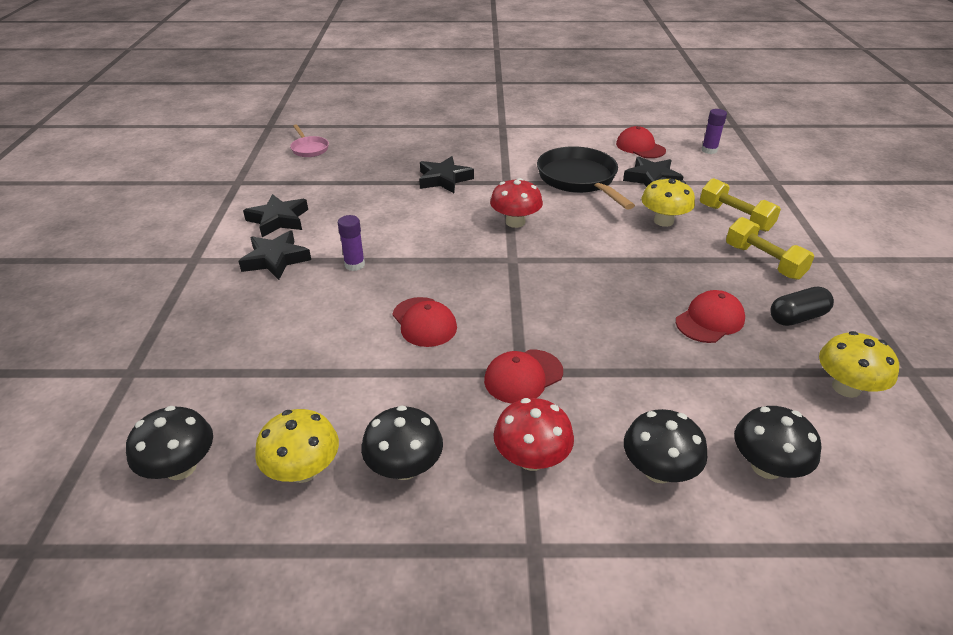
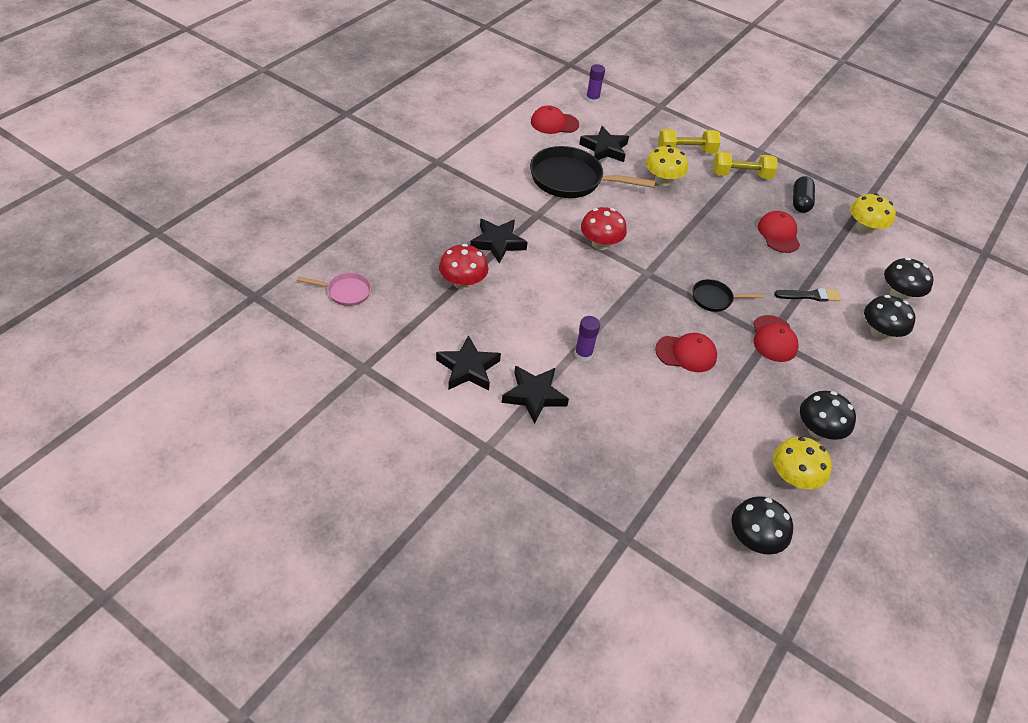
camera: 60 degrees left, 10 degrees up
red mushroom [494,398,574,471] -> red mushroom moved to [439,244,488,290]
none -> black pan [692,279,763,312]
none -> black brush [774,288,841,302]

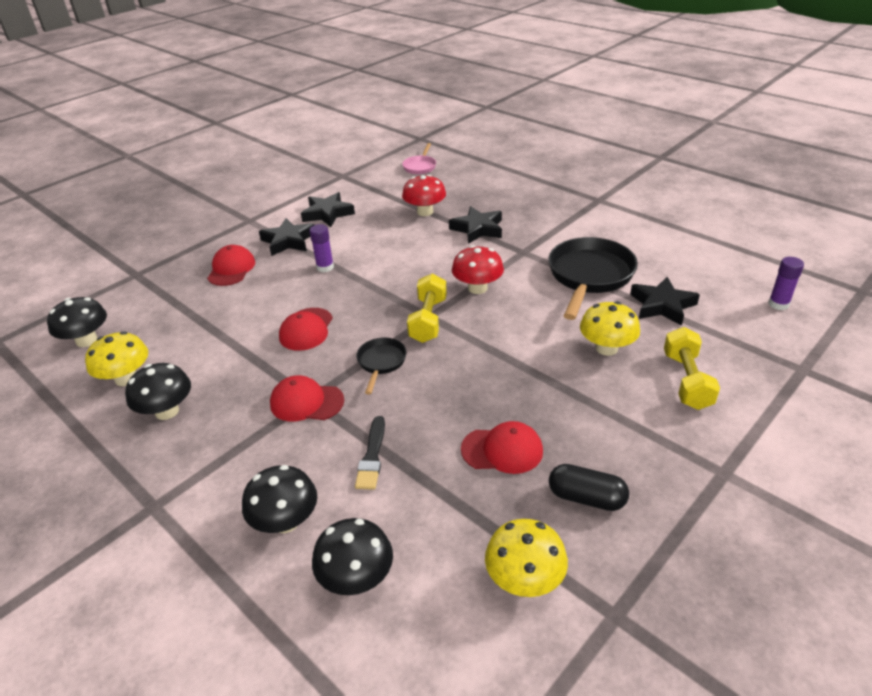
camera: 105 degrees right, 10 degrees down
red cap [531,105,579,134] -> red cap moved to [207,245,255,286]
yellow dumbbell [713,151,777,179] -> yellow dumbbell moved to [407,274,447,343]

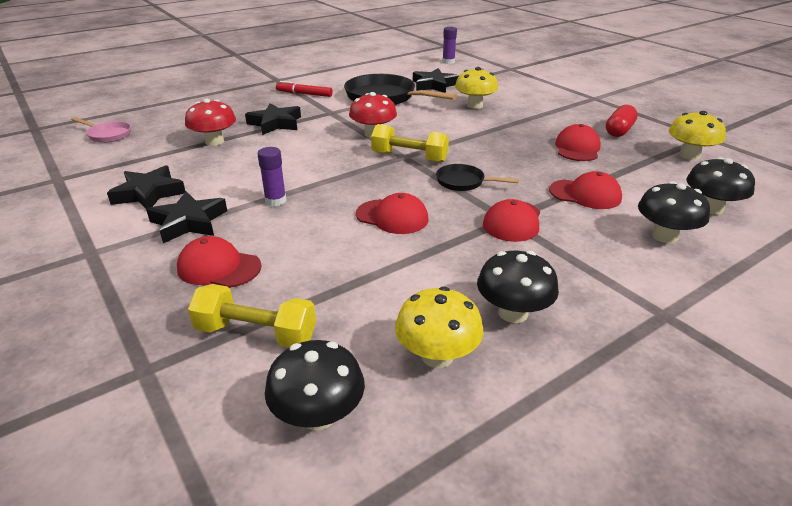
camera: 80 degrees left, 5 degrees down
black brush [355,416,385,490] -> red cap [549,171,622,209]
black capsule [549,464,629,511] -> red capsule [606,105,638,137]
yellow dumbbell [664,327,720,410] -> yellow dumbbell moved to [188,284,316,348]
none -> red marker [276,81,333,97]

